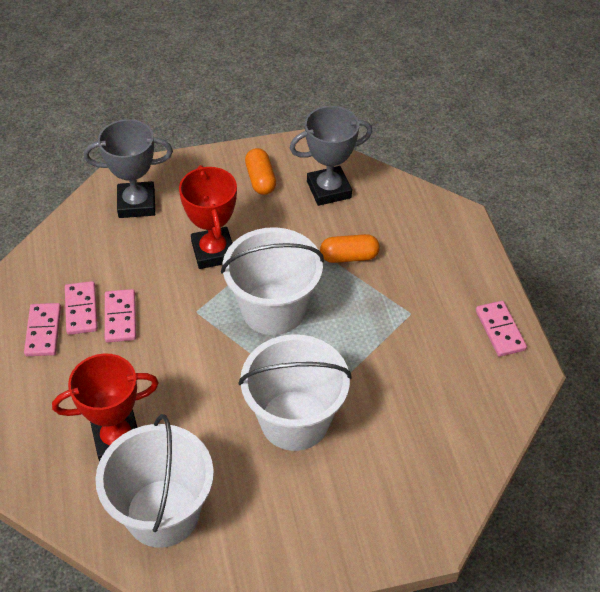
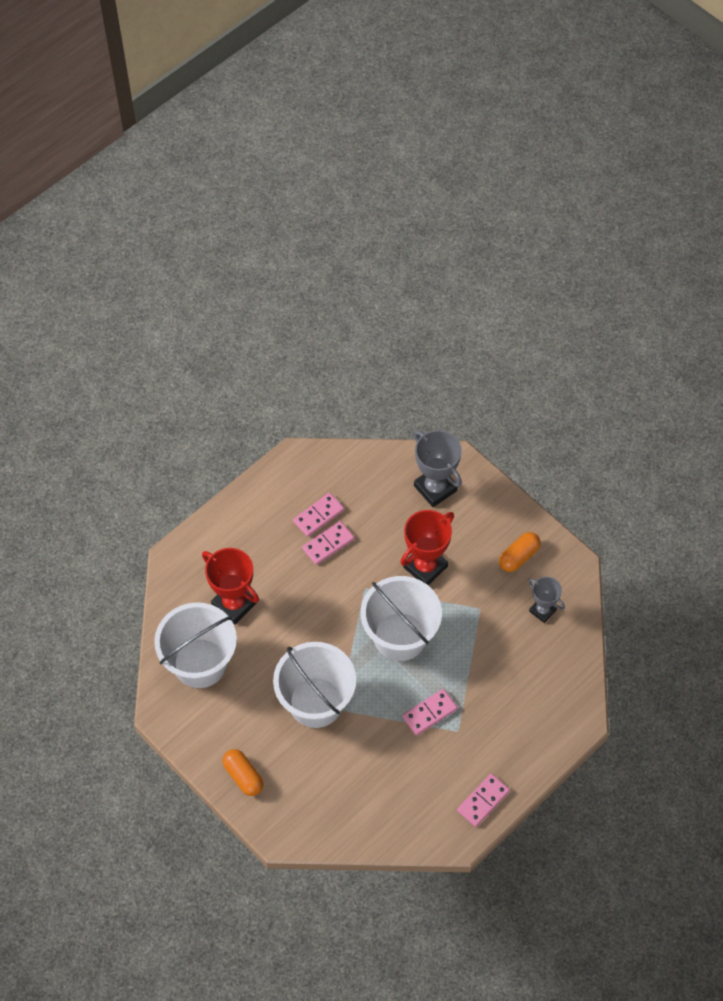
camera: 60 degrees right, 10 degrees up
pink domino [24,303,61,356] -> pink domino moved to [402,689,458,736]
grey trophy [289,106,373,206] -> grey trophy [528,577,565,623], size x0.61
orange capsule [320,234,380,263] -> orange capsule moved to [222,749,264,796]

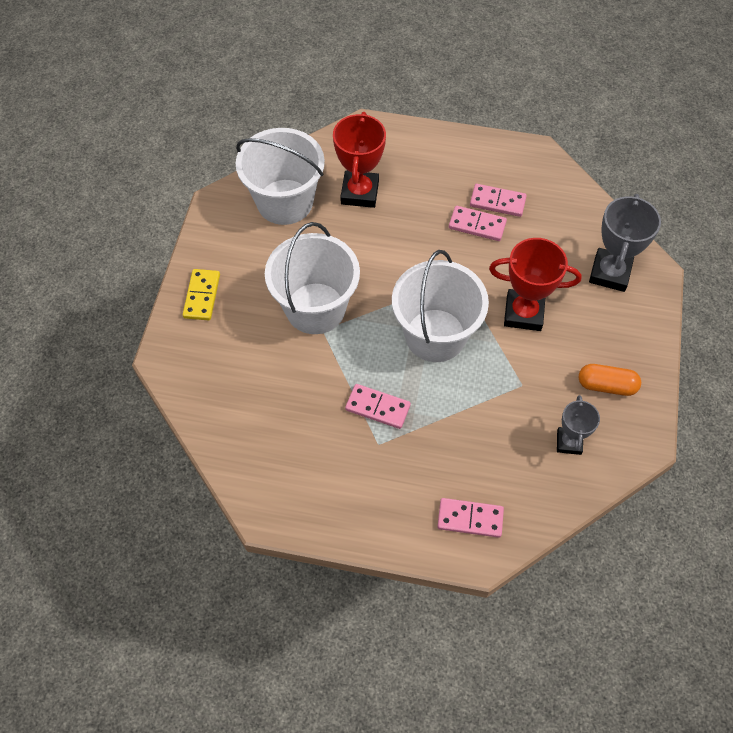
camera: 55 degrees right, 0 degrees up
orange capsule [222,749,264,796] -> yellow domino [183,269,220,321]
pink domino [457,774,510,827] -> pink domino moved to [437,498,504,538]

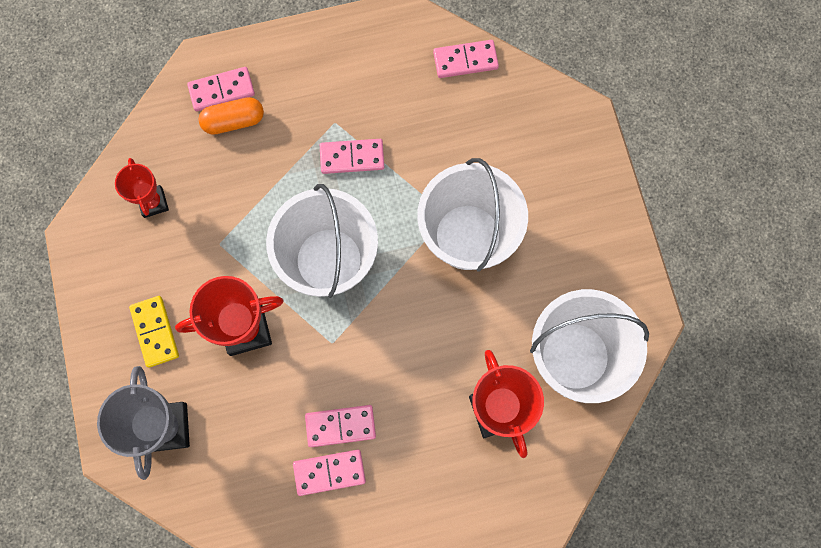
camera: 155 degrees right, 15 degrees up
yellow domino [183,269,220,321] -> yellow domino moved to [129,296,179,368]
grey trophy [557,395,600,455] -> red trophy [115,158,169,218]
orange capsule [579,364,641,396] -> orange capsule moved to [198,97,264,135]
none -> pink domino [433,40,499,78]

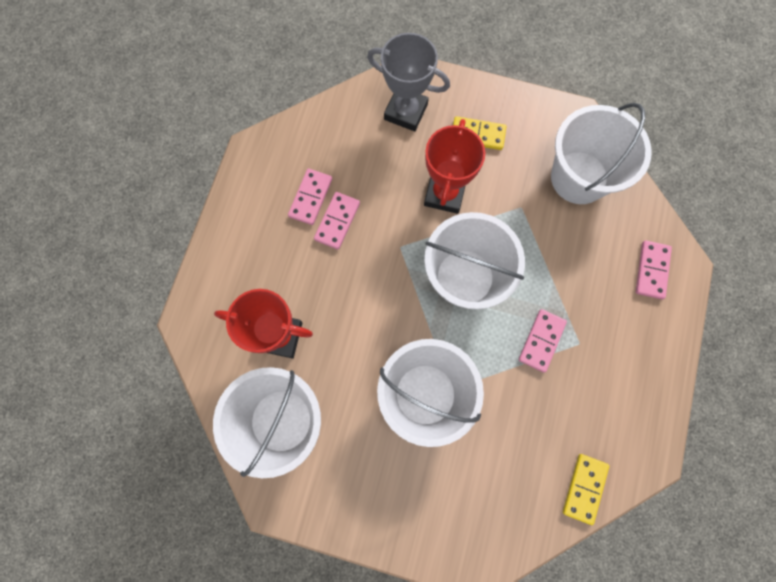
camera: 120 degrees right, 0 degrees up
red trophy [115,158,169,218] -> white bucket [551,103,652,204]
orange capsule [198,97,264,135] -> none
pink domino [433,40,499,78] -> yellow domino [563,454,609,525]

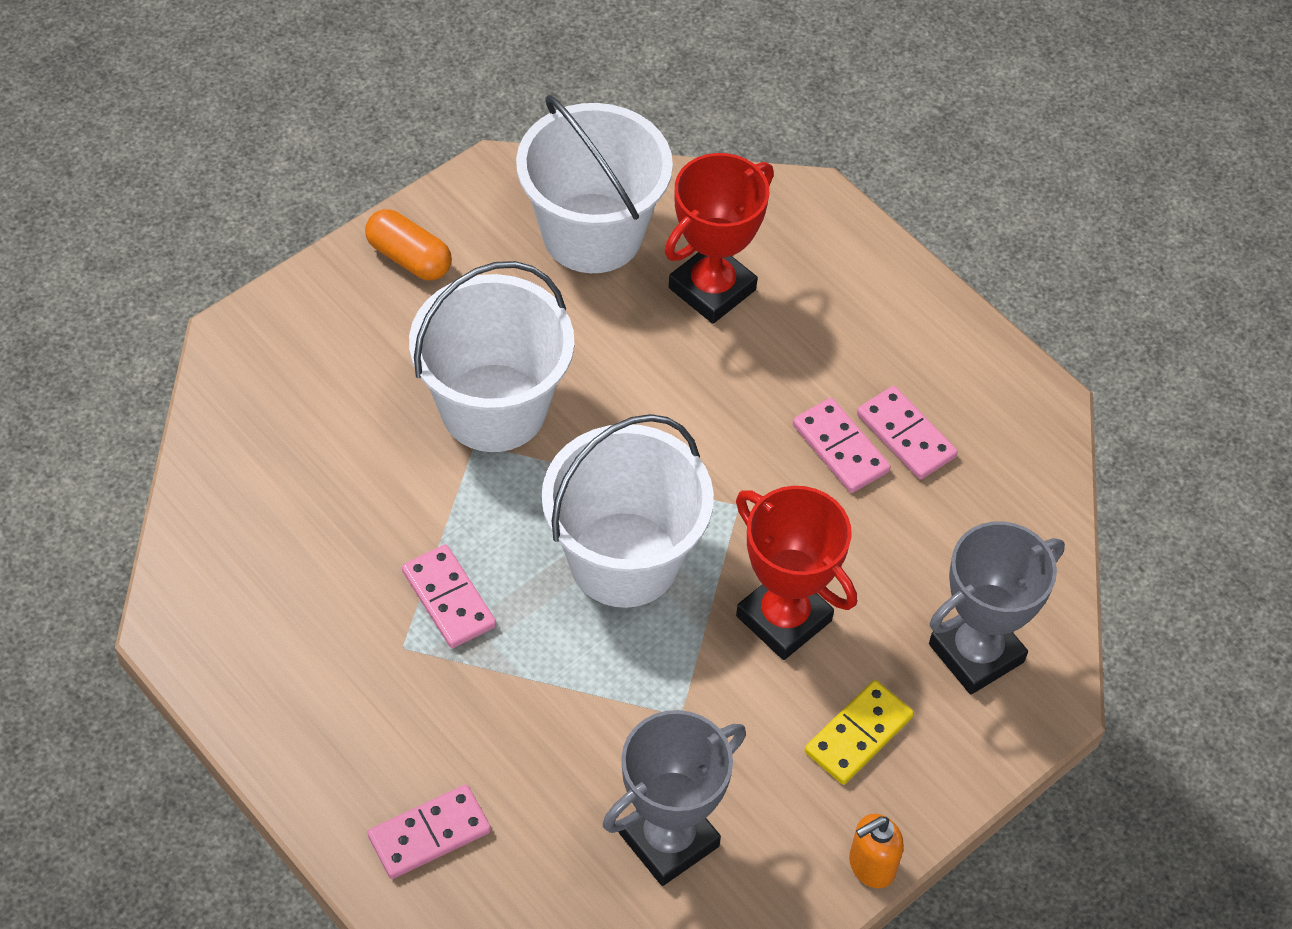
camera: 120 degrees right, 20 degrees down
white bucket [551,103,652,204] -> grey trophy [603,710,746,886]
yellow domino [563,454,609,525] -> none
pink domino [636,240,672,299] -> pink domino turned 75 degrees counterclockwise [368,784,491,879]
none -> orange capsule [365,209,452,280]
none -> orange soap dispenser [849,814,904,888]

